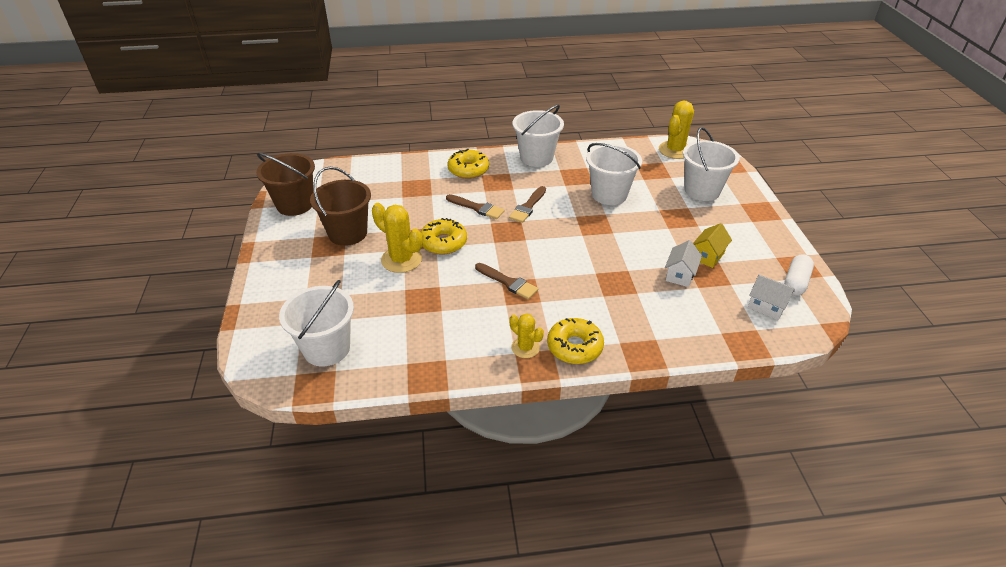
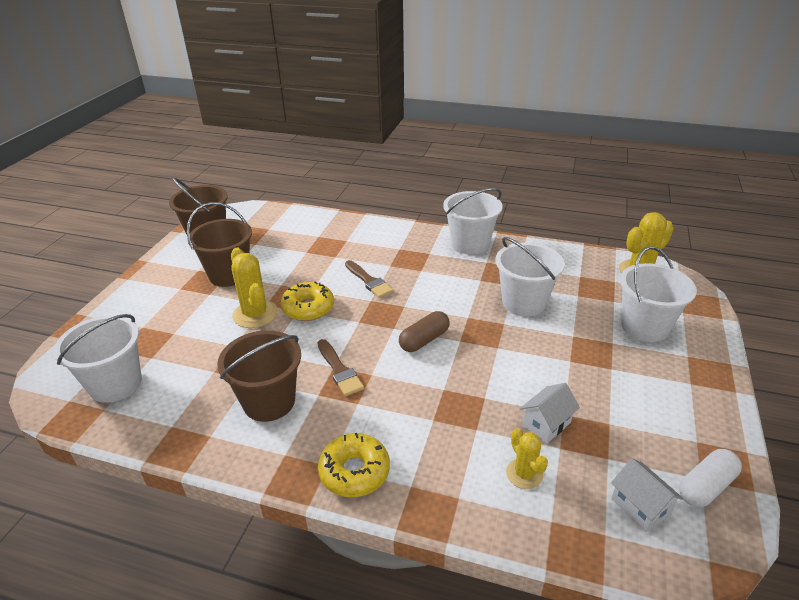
camera: 25 degrees right, 5 degrees down
yellow donut [447,149,489,179] -> none
brown brush [509,186,546,223] -> none
yellow cactus [510,313,544,358] -> yellow cactus moved to [506,428,548,489]
yellow house [693,223,732,268] -> none
none -> brown bucket [217,330,301,422]
none -> brown capsule [399,311,450,352]

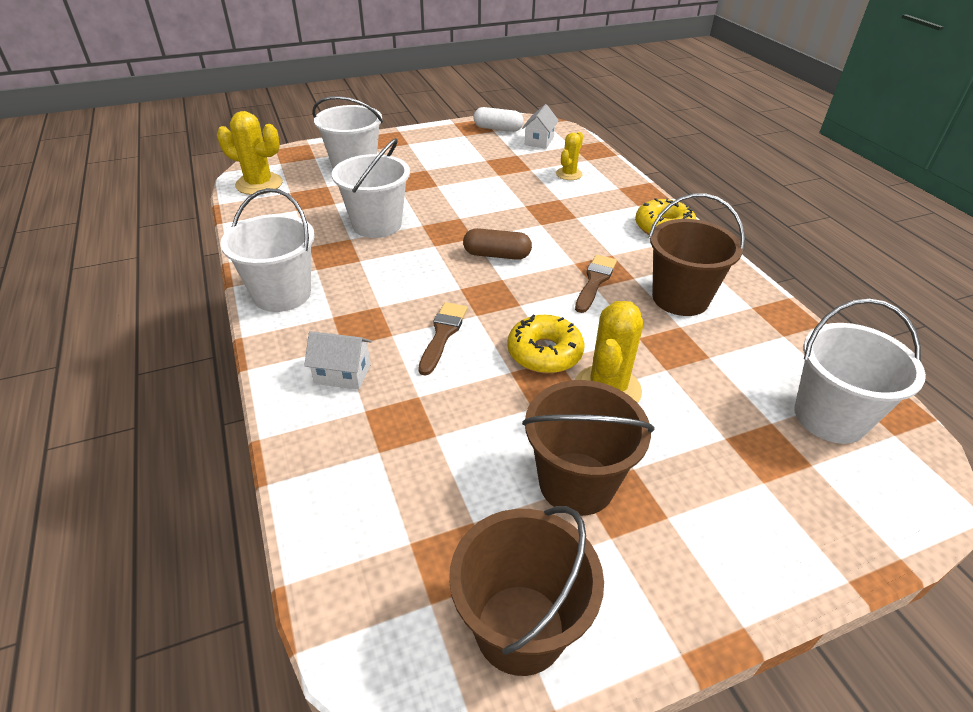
camera: 130 degrees left, 5 degrees up
white house [520,383,580,443] -> white house moved to [304,331,372,390]

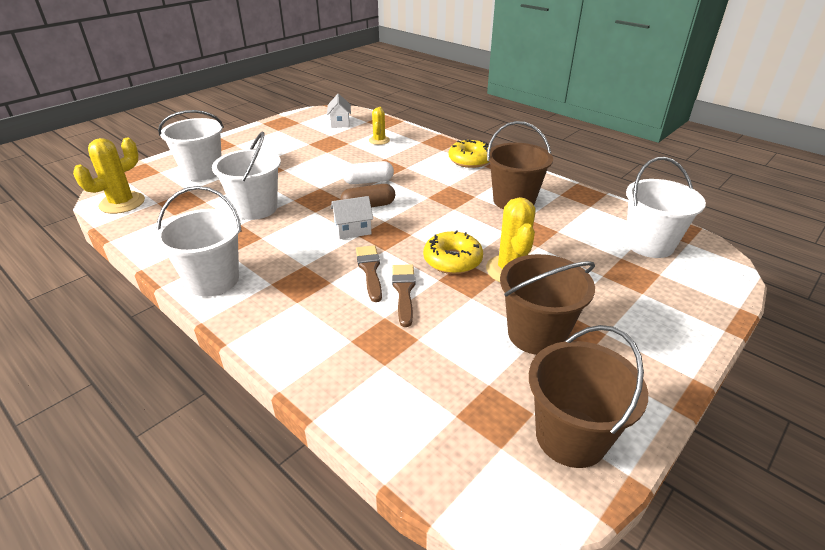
camera: 25 degrees left, 5 degrees down
yellow cactus [217,111,283,195] -> yellow cactus turned 45 degrees counterclockwise [73,138,145,214]
white house [304,331,372,390] -> white house moved to [331,196,373,239]
white capsule [473,107,524,132] -> white capsule moved to [342,161,394,184]
brown brush [575,255,617,313] -> brown brush moved to [392,264,415,327]

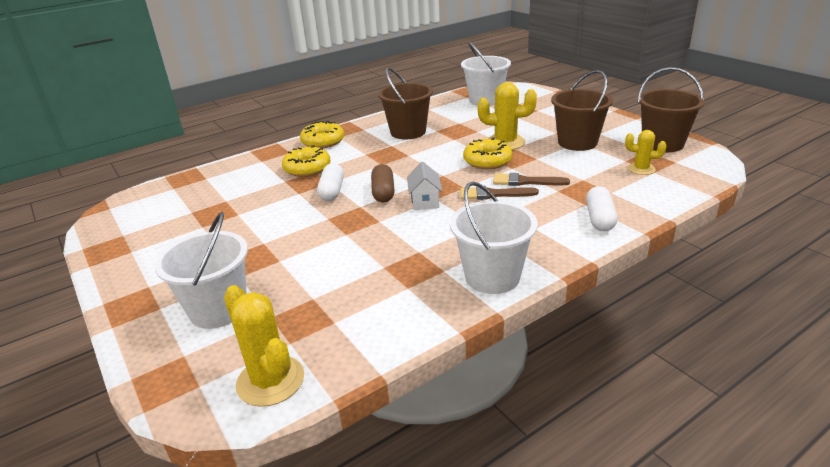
camera: 75 degrees left, 5 degrees down
white bucket [212,131,281,220] -> none
white house [327,94,351,128] -> none
yellow cactus [369,107,390,145] -> yellow cactus moved to [625,130,667,175]
none -> yellow donut [282,145,331,177]
none -> white capsule [586,186,617,231]

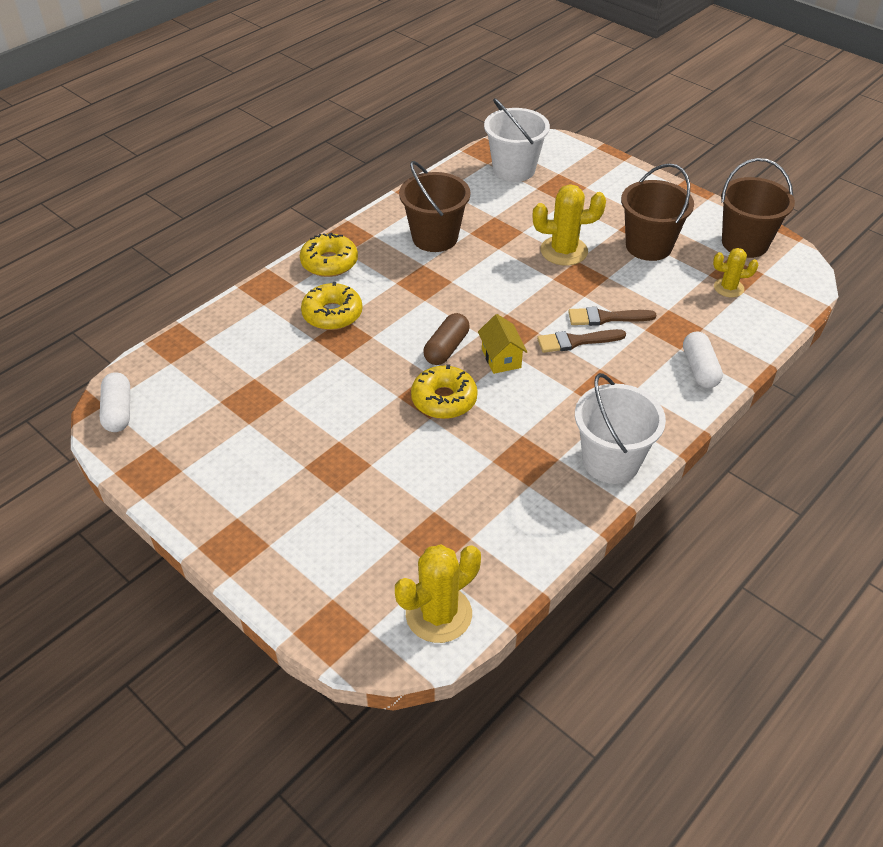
camera: 15 degrees left, 15 degrees up
white bucket [154,212,248,329] -> none
yellow cactus [224,285,304,407] -> yellow cactus turned 75 degrees counterclockwise [395,544,481,643]
white capsule [317,163,344,201] -> white capsule moved to [100,372,130,432]
brown capsule [371,164,395,202] -> brown capsule turned 45 degrees clockwise [423,313,469,365]
white house [407,161,442,210] -> yellow house [478,314,527,374]
yellow donut [463,138,513,169] -> yellow donut moved to [411,364,478,419]

